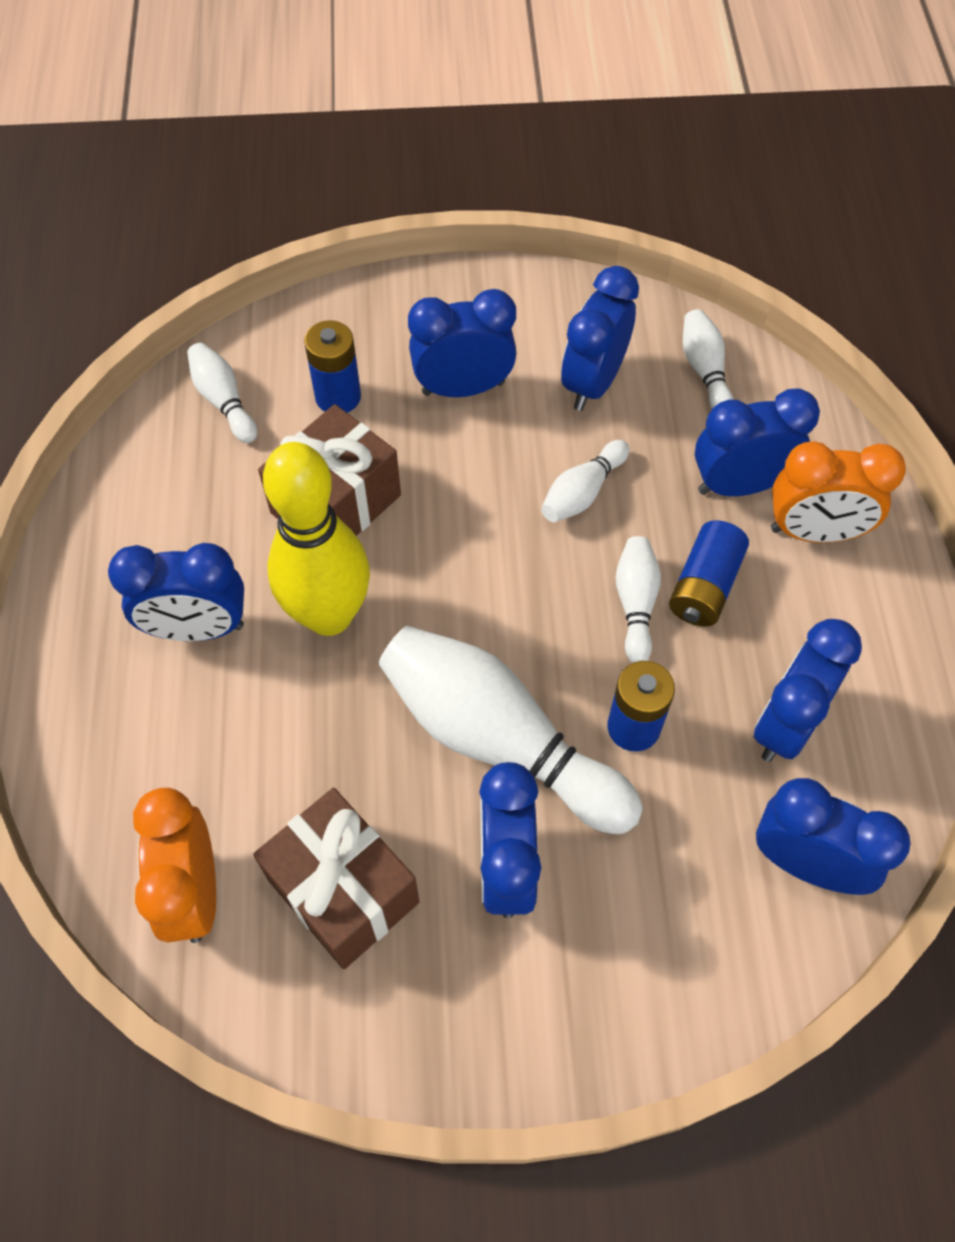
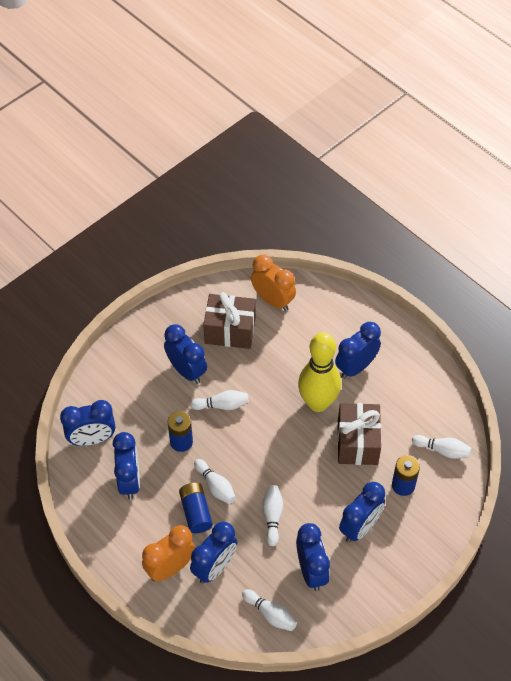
camera: 140 degrees right, 5 degrees down
white bowling pin [379,626,643,834] -> white bowling pin [190,390,249,410], size x0.47

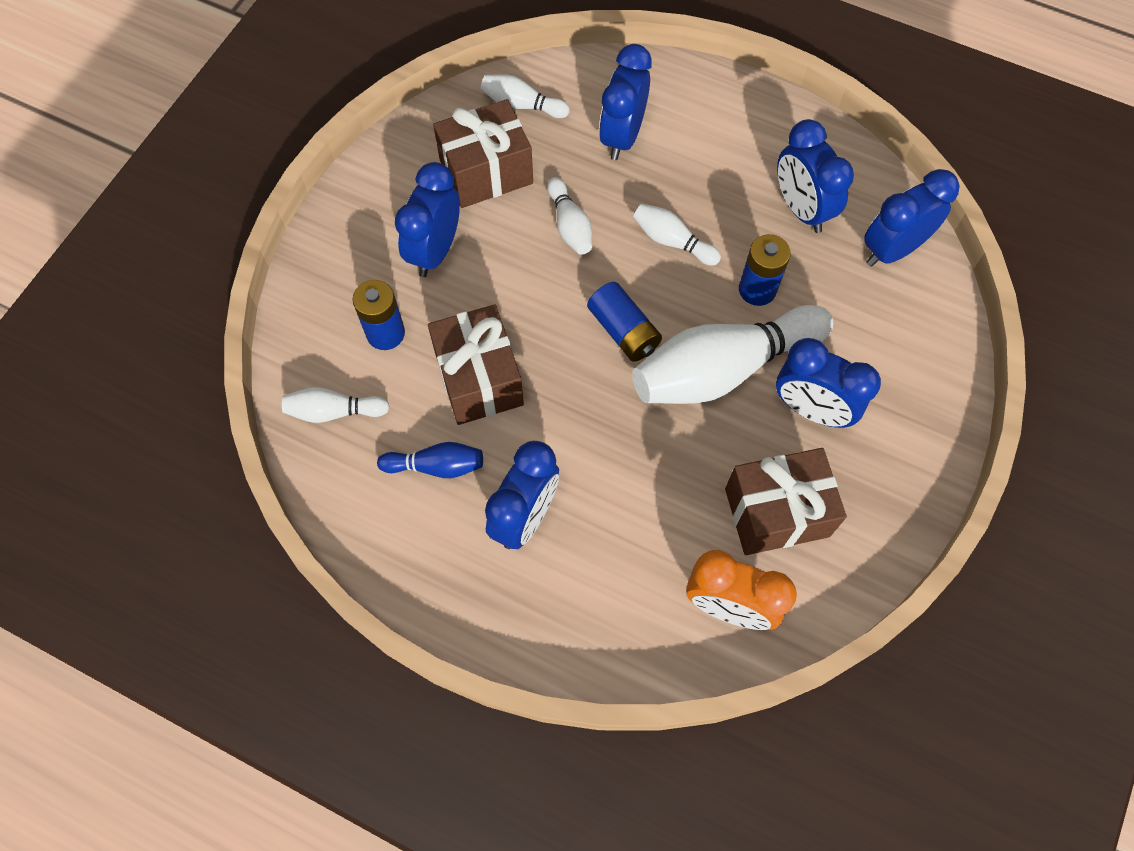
camera: 160 degrees right, 10 degrees up
orange clock [142,525,195,581] -> none
blue battery [179,483,213,533] -> blue battery moved to [587,282,662,362]
white bowling pin [190,390,249,410] -> white bowling pin [632,305,834,404], size x2.11
blue clock [296,523,330,591] -> brown gift [433,99,533,208]
yellow bowling pin [298,332,341,412] -> none
none -> blue bowling pin [377,442,483,478]

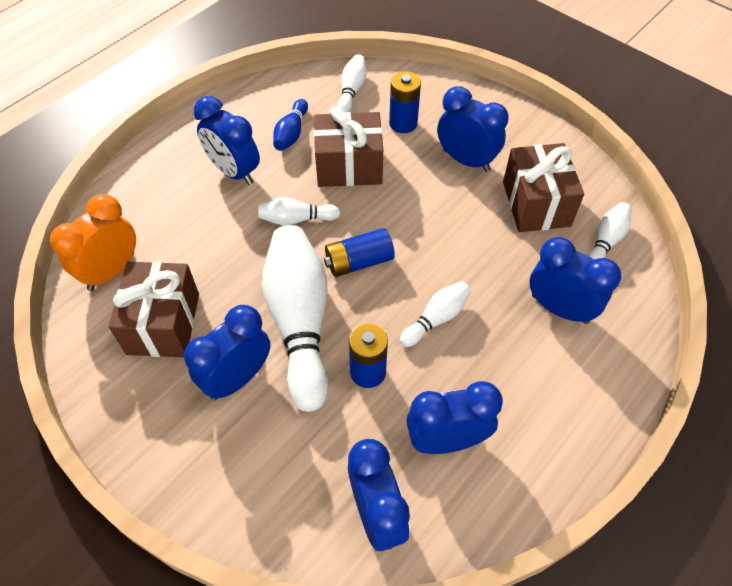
camera: 105 degrees right, 10 degrees down
white bowling pin [547,177,592,255] -> white bowling pin moved to [259,197,341,226]

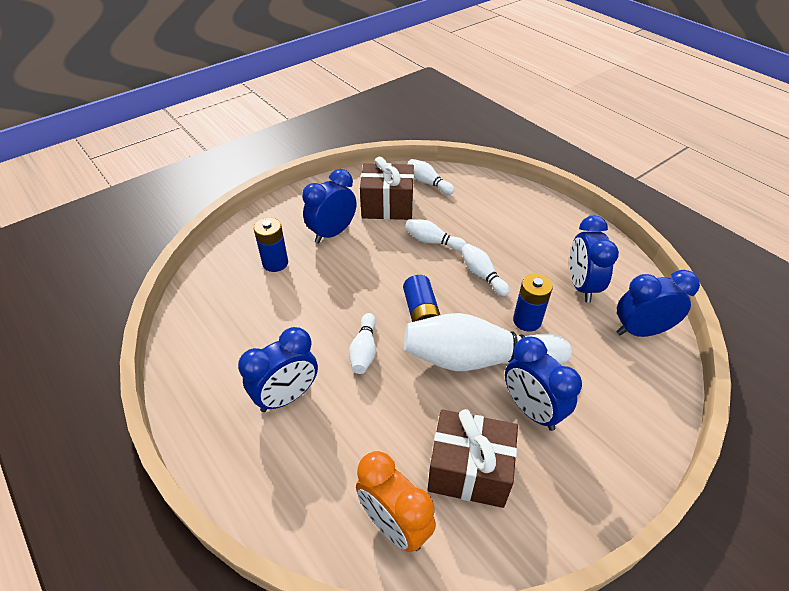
camera: 80 degrees left, 10 degrees down
blue bowling pin [273,99,308,151] -> none
brown gift [314,106,383,187] -> none
white bowling pin [337,54,367,112] -> white bowling pin moved to [405,219,467,251]
blue clock [530,237,621,324] -> none

